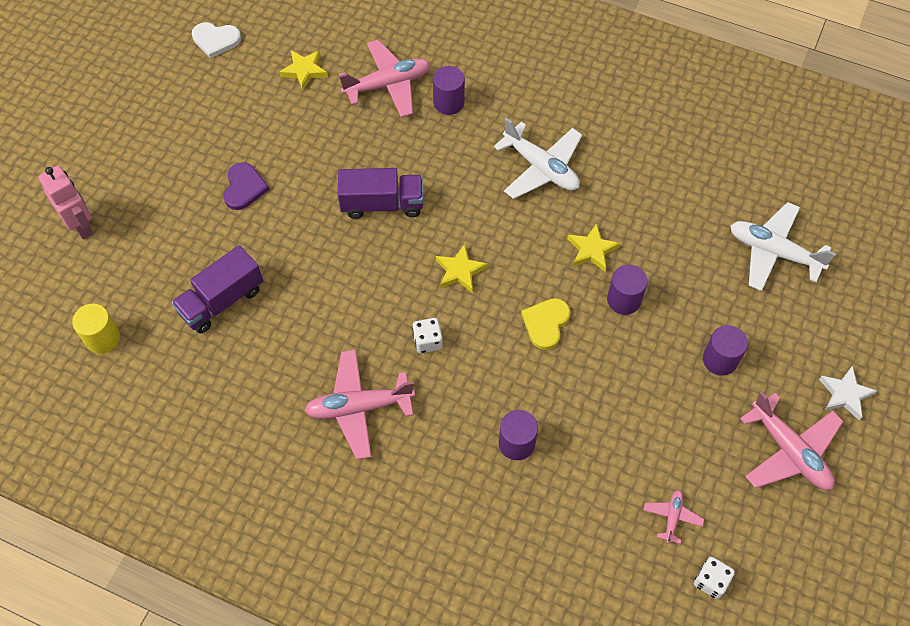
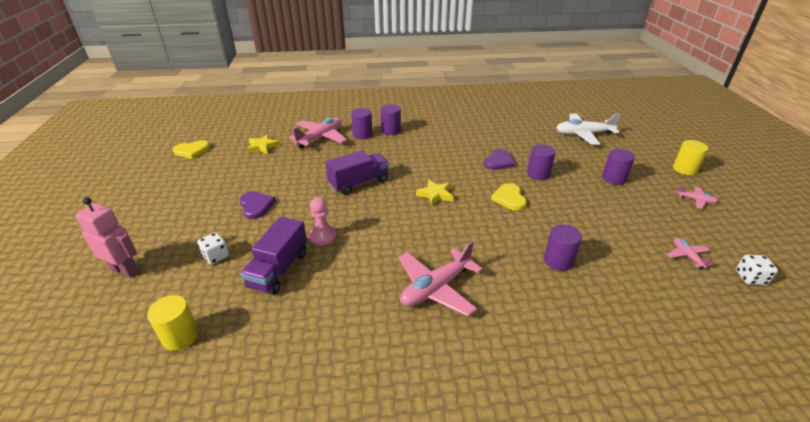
camera: 30 degrees left, 25 degrees down
white heart [192,22,241,58] -> yellow heart [173,140,210,159]
white dice [412,318,443,353] -> white dice moved to [197,232,229,265]
white plane [494,118,582,199] -> none
yellow star [568,223,620,271] -> purple heart [483,149,516,170]
pink plane [740,391,844,490] -> pink plane [676,185,718,209], size x0.49
white star [819,366,877,421] -> yellow cylinder [673,140,709,175]
none -> pink pawn [309,197,336,245]
none -> purple cylinder [381,104,401,135]

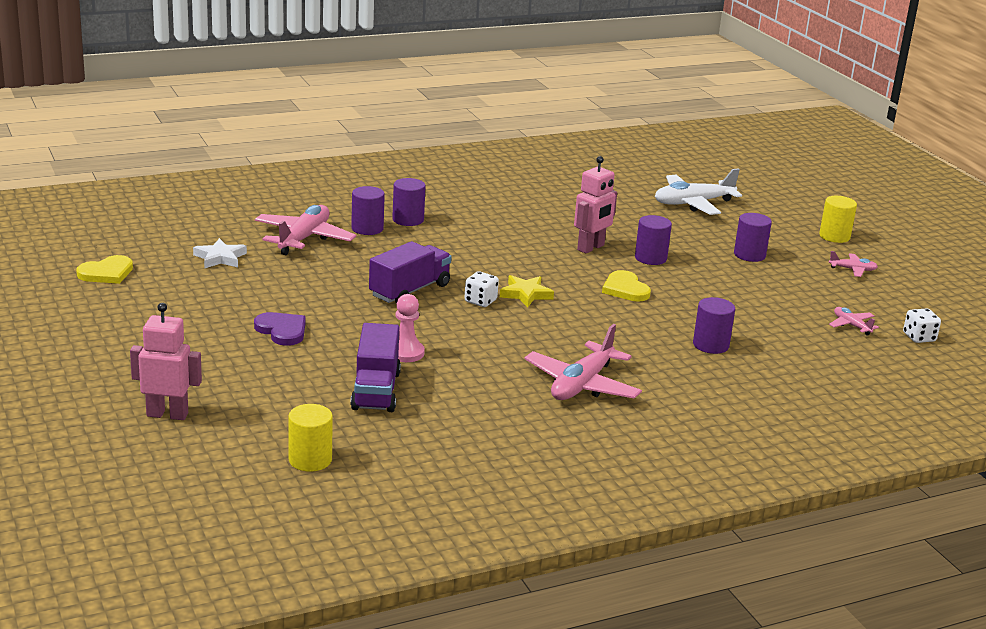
camera: 20 degrees left, 10 degrees down
white dice [197,232,229,265] -> white dice moved to [465,271,499,307]
yellow star [247,134,280,154] -> white star [193,238,247,269]
purple heart [483,149,516,170] -> pink robot [574,156,617,254]

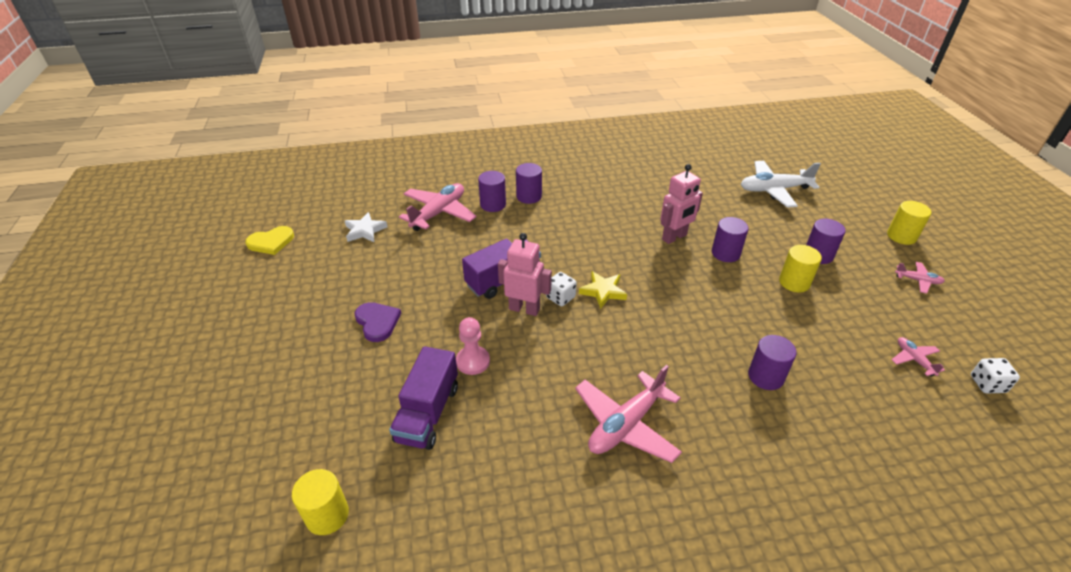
camera: 15 degrees right, 15 degrees up
pink robot [130,303,202,420] -> pink robot moved to [498,233,552,316]
yellow heart [602,270,651,302] -> none
none -> yellow cylinder [779,245,822,292]

